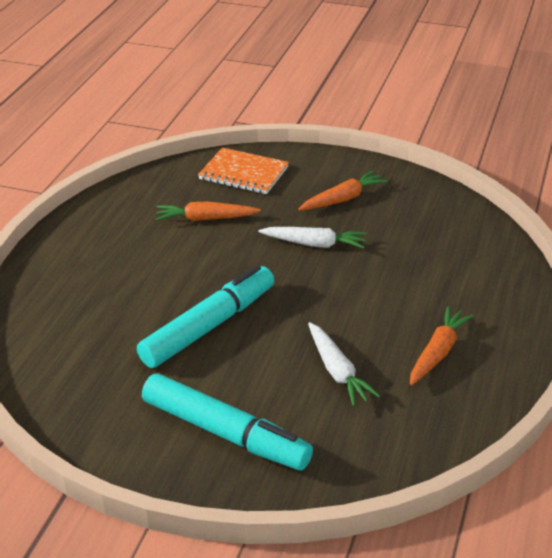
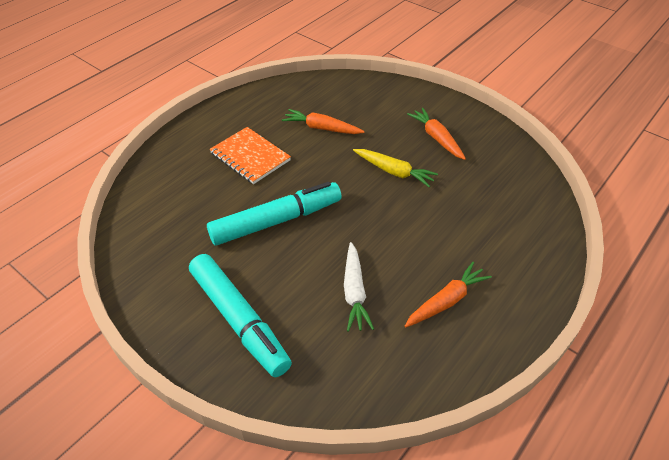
camera: 20 degrees right, 10 degrees up
orange notebook [198,148,289,194] -> orange notebook moved to [210,127,291,184]
white carrot [258,227,367,249] -> yellow carrot [353,149,438,187]
orange carrot [298,171,388,210] -> orange carrot turned 105 degrees counterclockwise [407,108,466,160]

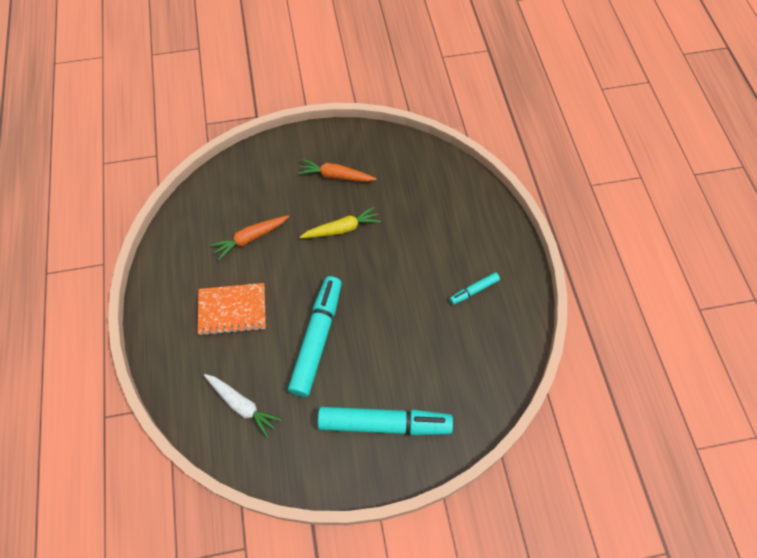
camera: 50 degrees left, 15 degrees up
white carrot [344,242,374,332] -> white carrot moved to [204,374,281,437]
orange carrot [405,262,492,327] -> turquoise marker [449,272,500,305]

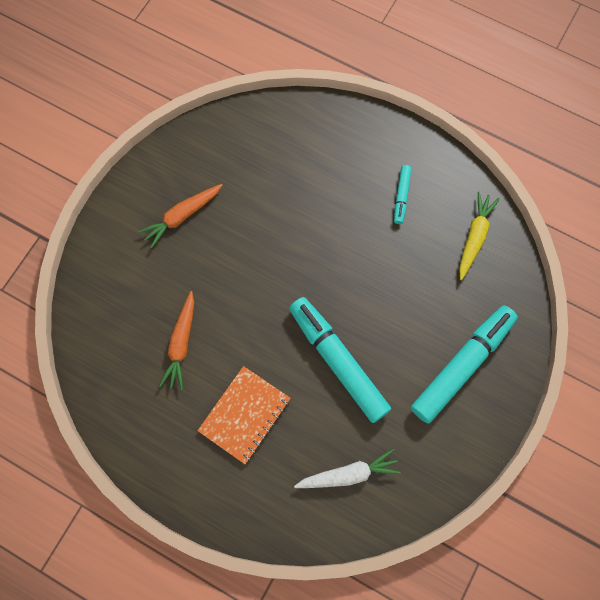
camera: 50 degrees left, 10 degrees up
yellow carrot [300,206,381,238] -> yellow carrot moved to [459,191,500,280]

